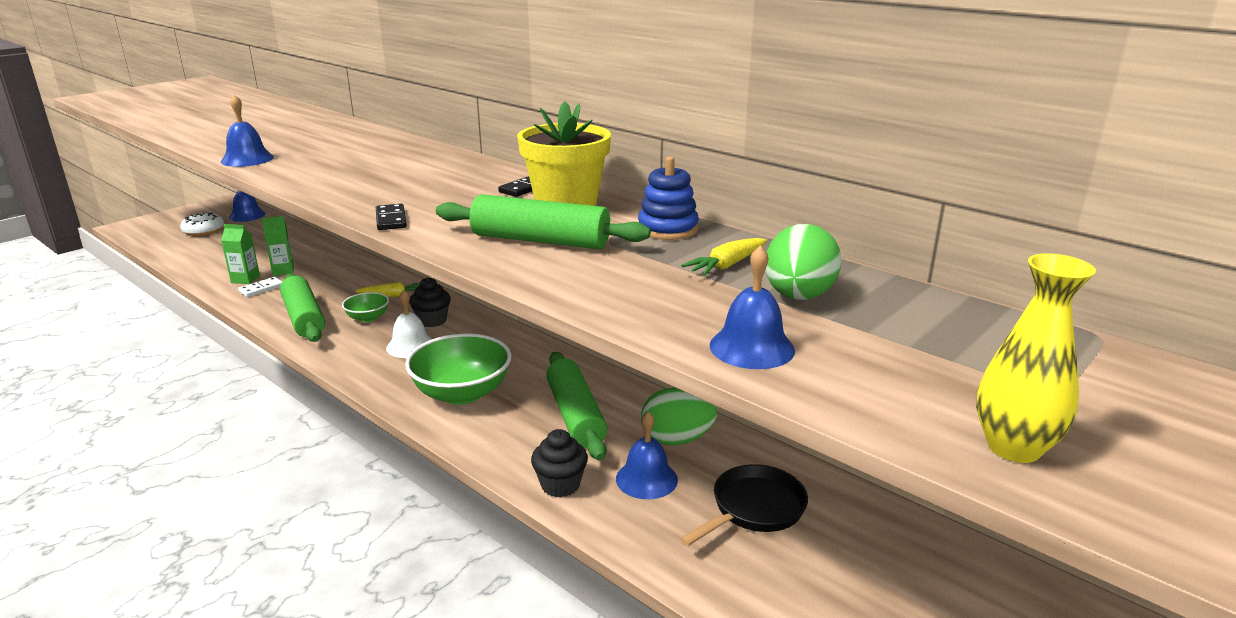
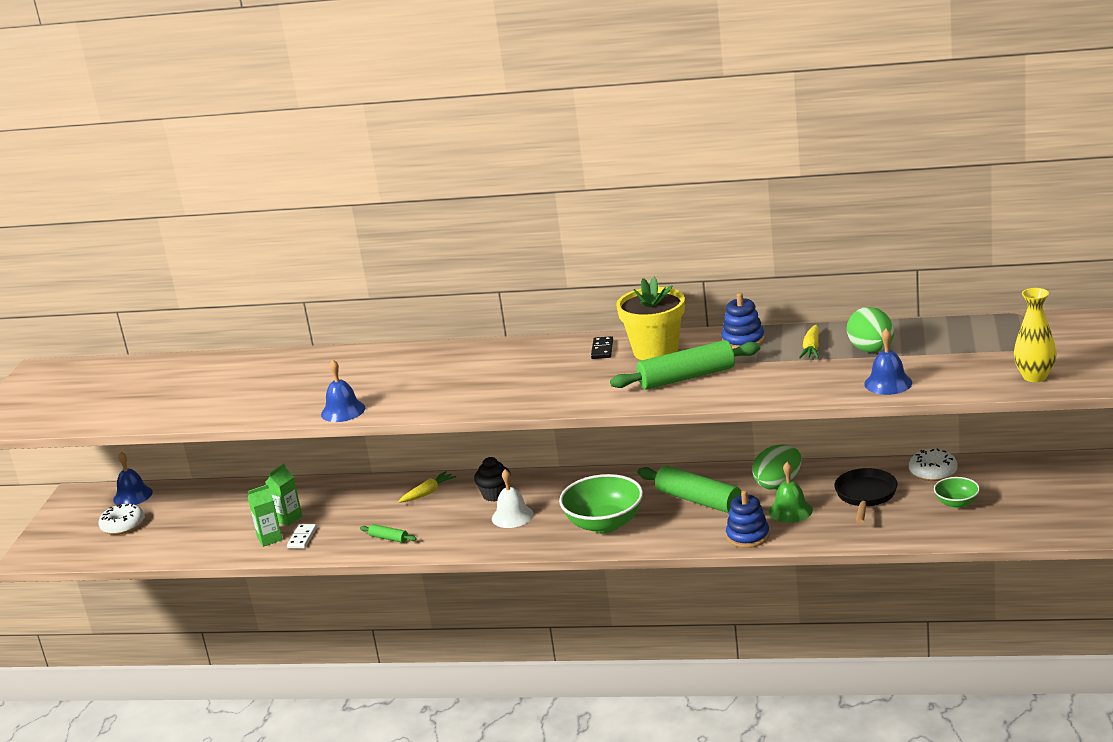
camera: 30 degrees left, 0 degrees up
green rolling pin [280,274,325,342] -> green rolling pin [360,524,417,543], size x0.45
green bowl [342,292,389,322] -> green bowl moved to [934,477,980,508]
black domino [376,204,407,230] -> none
black cupcake [531,429,588,497] -> blue stacking toy [726,490,770,548]
blue bell [616,412,678,499] -> green bell [769,462,813,523]
none -> white donut [909,448,958,481]

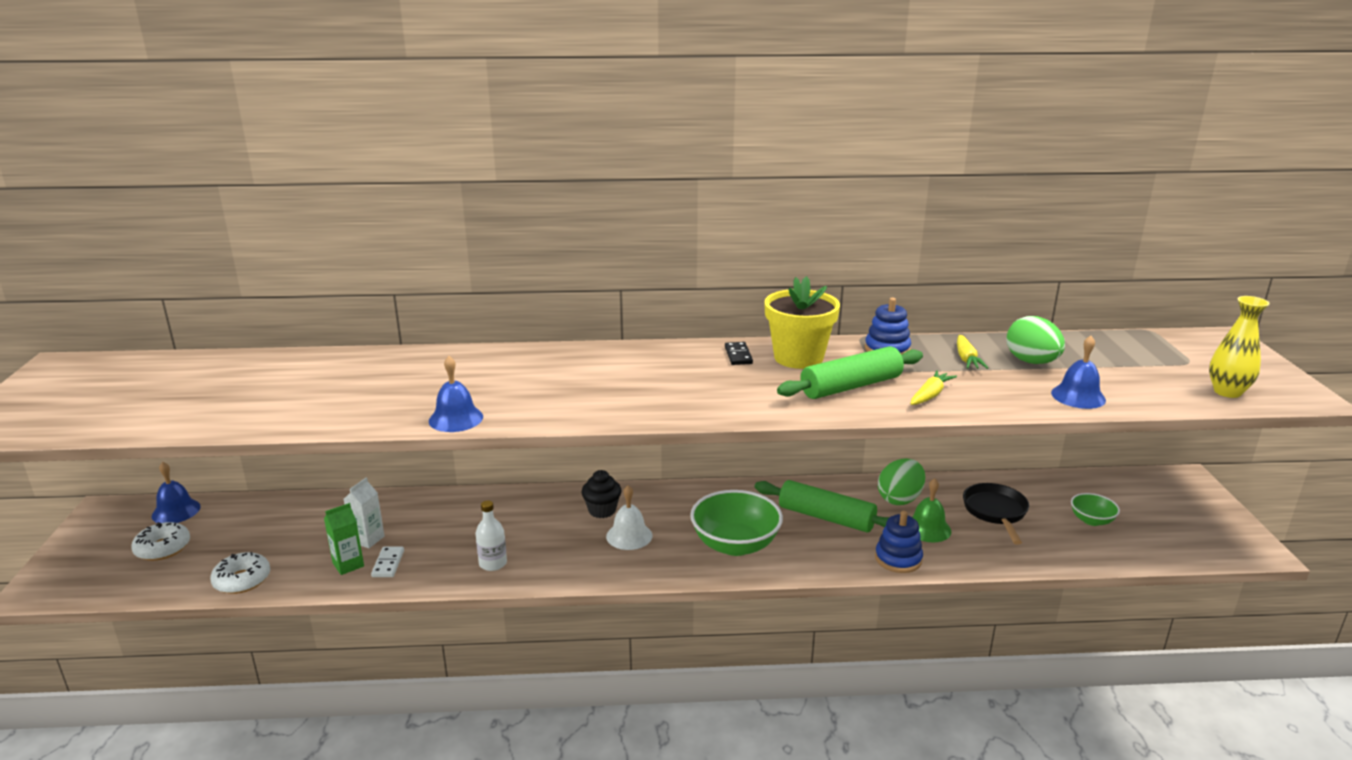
camera: 15 degrees left, 0 degrees up
green carton [265,464,302,526] -> white carton [344,477,385,548]
green rolling pin [360,524,417,543] -> white bottle [476,501,507,571]
yellow carrot [398,471,457,503] -> yellow carrot moved to [910,370,957,405]
white donut [909,448,958,481] -> white donut moved to [210,552,270,594]

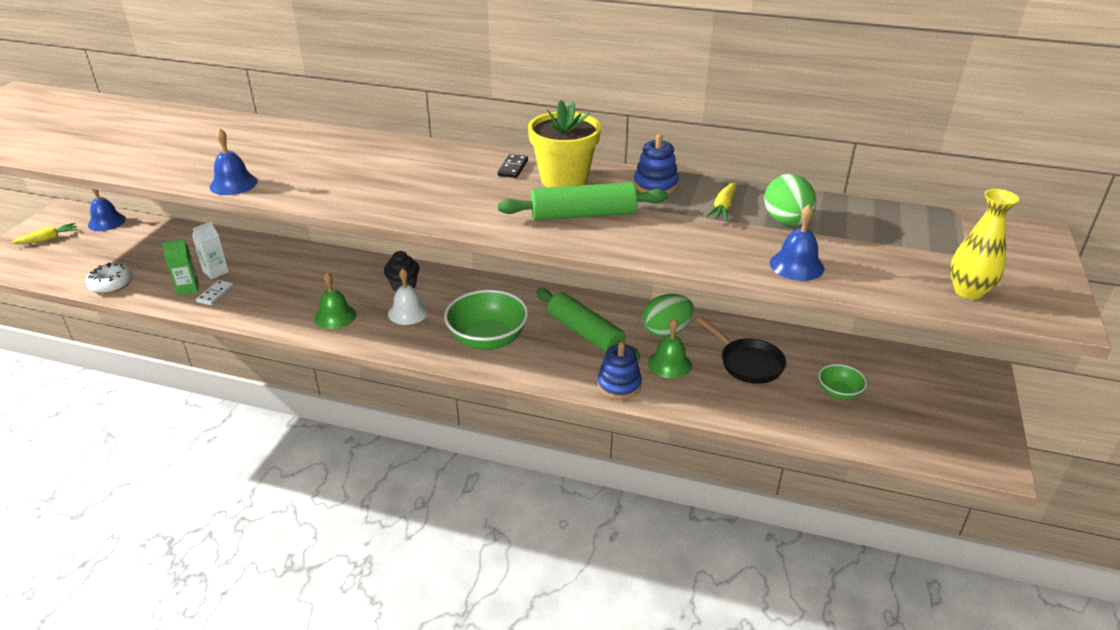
camera: 20 degrees right, 10 degrees up
white donut [131,522,190,561] -> none
white bottle [476,501,507,571] -> none
yellow carrot [910,370,957,405] -> yellow carrot moved to [12,223,78,244]
black pan [963,483,1029,545] -> black pan turned 120 degrees clockwise [697,317,786,384]
none -> green bell [315,272,356,329]

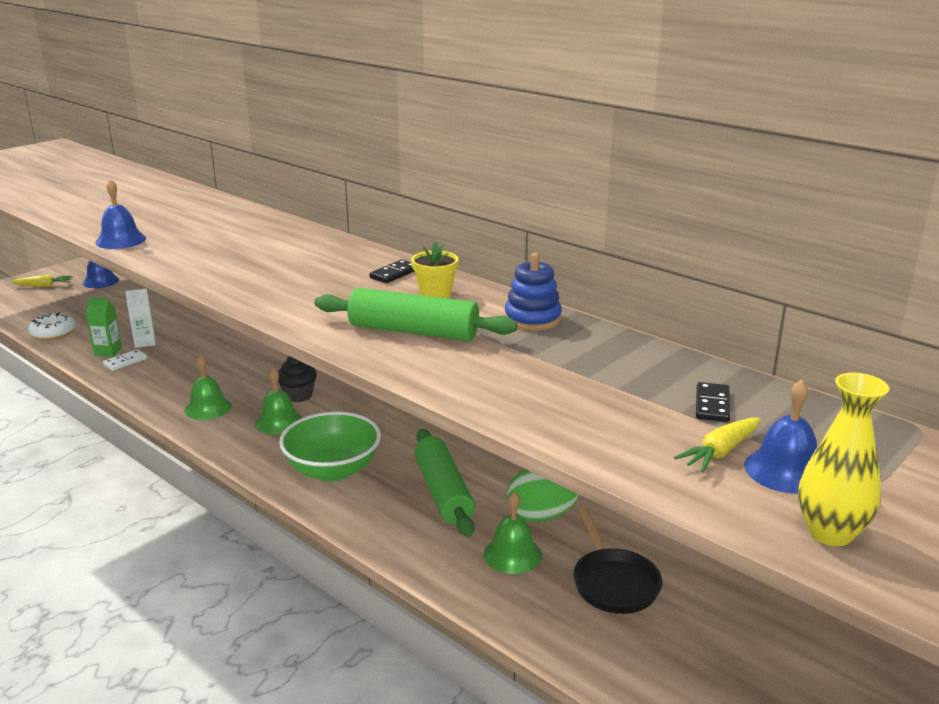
camera: 25 degrees right, 10 degrees down
white bell [388,268,429,325] -> green bell [255,368,302,435]
yellow flower pot [528,100,601,188] -> yellow flower pot [411,242,459,298], size x0.54
blue stacking toy [597,342,642,400] -> none
yellow carrot [706,182,736,221] -> yellow carrot moved to [674,418,761,472]
green egg [764,174,817,226] -> none
blue bell [770,205,824,281] -> blue bell moved to [744,379,817,494]
green bowl [819,364,867,400] -> none
none -> black domino [696,382,730,422]

